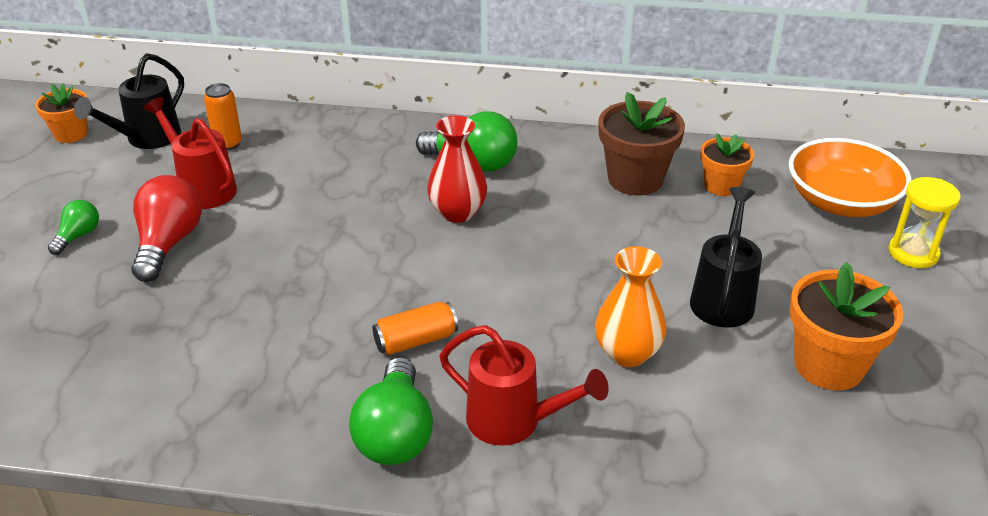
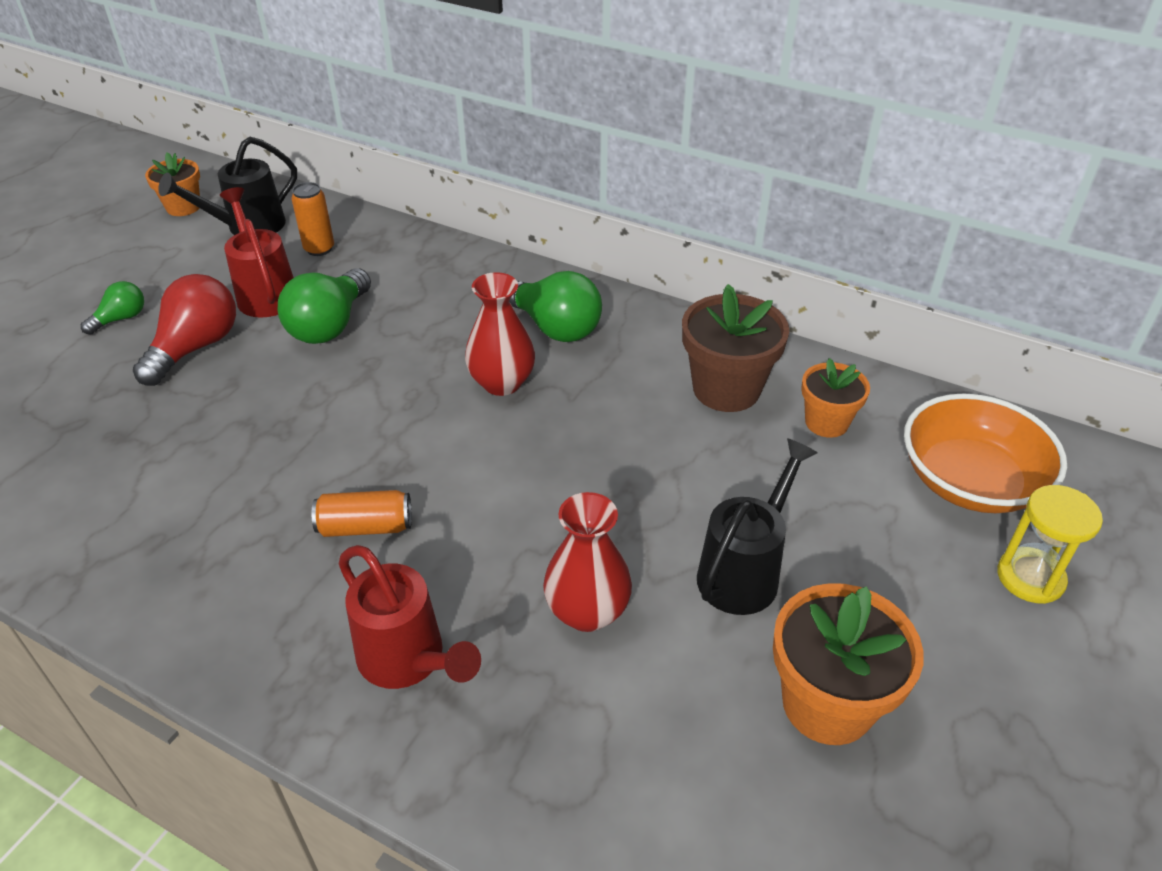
camera: 20 degrees right, 5 degrees up
green light bulb [349,357,433,465] -> green light bulb moved to [278,268,371,344]
orange vase [595,246,666,367] -> red vase [543,492,632,632]

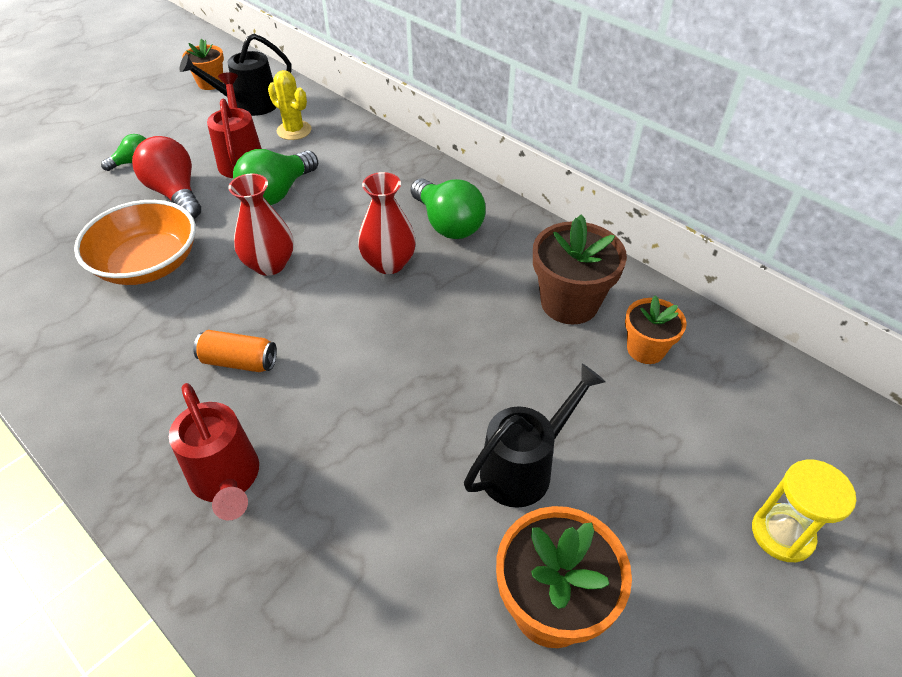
camera: 15 degrees right, 5 degrees up
red light bulb [133,274,236,386] -> red light bulb turned 75 degrees counterclockwise [132,136,201,219]
orange can [292,182,334,256] -> yellow cactus [268,70,312,140]
red vase [543,492,632,632] -> red vase moved to [228,173,294,276]
orange bowl [904,393,1067,513] -> orange bowl moved to [74,200,196,285]

